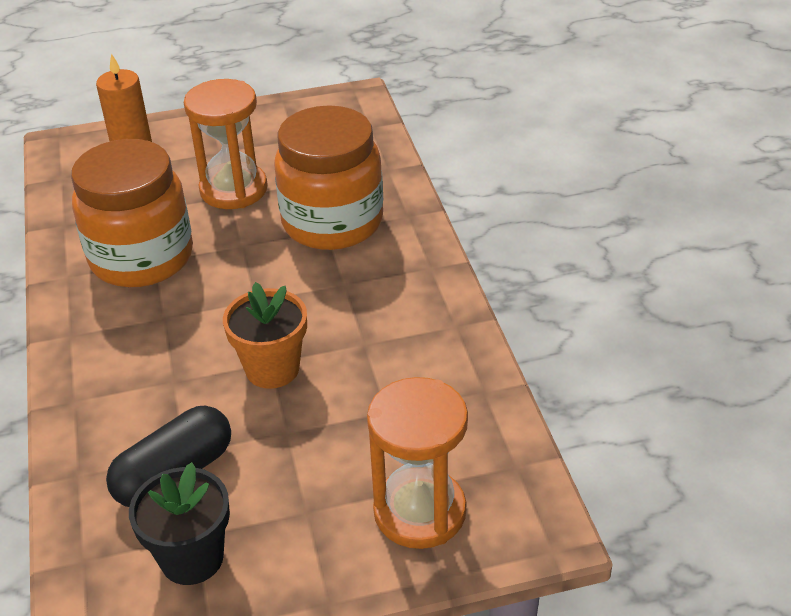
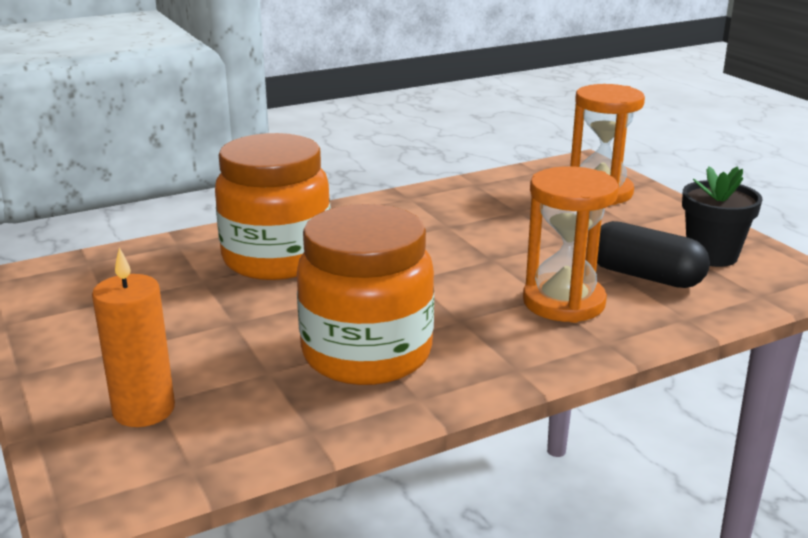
camera: 105 degrees left, 15 degrees down
orange hourglass [184,79,267,209] -> orange hourglass moved to [523,166,619,323]
orange flower pot [223,282,307,389] -> none

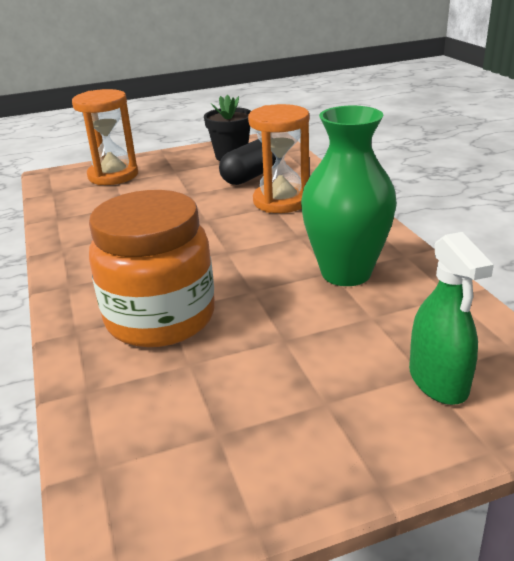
camera: 80 degrees left, 5 degrees up
orange candle [92,247,175,427] -> green spray bottle [409,232,494,405]
orange jar [297,204,434,385] -> green vase [301,105,397,286]

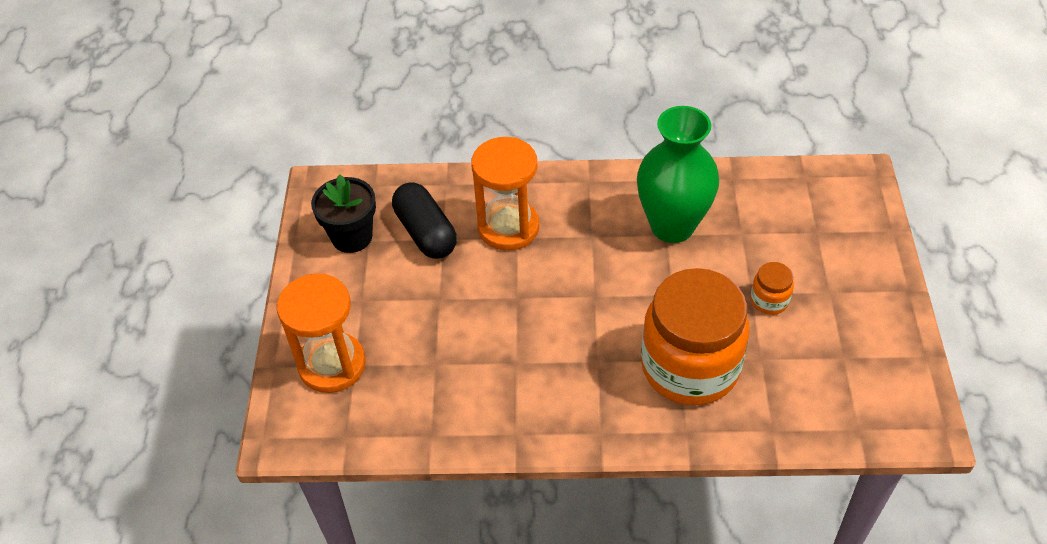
camera: 70 degrees left, 20 degrees up
green spray bottle [409,232,494,405] -> none
none -> orange jar [750,262,794,315]

